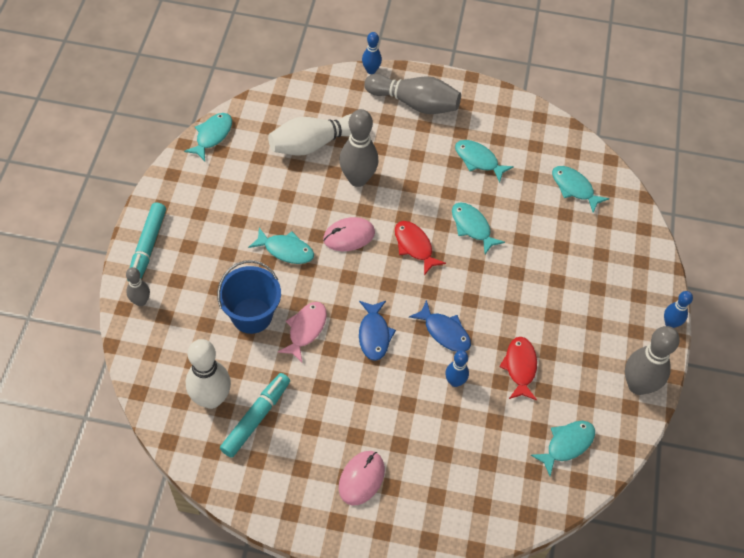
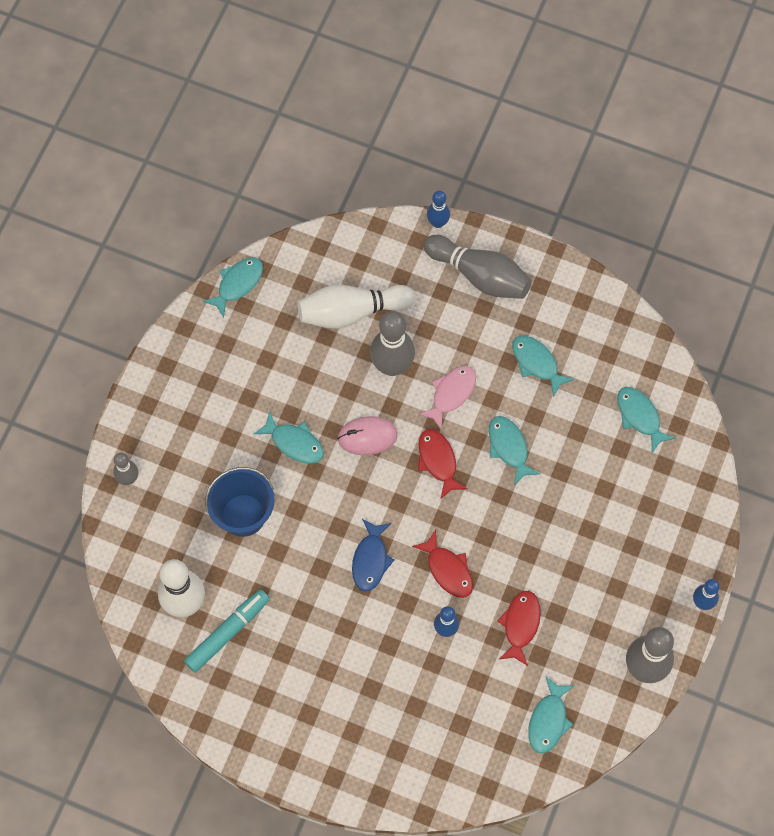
camera: 15 degrees right, 10 degrees up
turquoise marker [127,203,166,282] -> none
pink fish [278,302,327,362] -> pink fish moved to [418,366,476,431]
pink mouse [339,451,385,505] -> none
blue fish [409,300,471,352] -> red fish [412,530,473,598]
turquoise fish [531,421,595,476] -> turquoise fish turned 135 degrees clockwise [528,676,575,753]

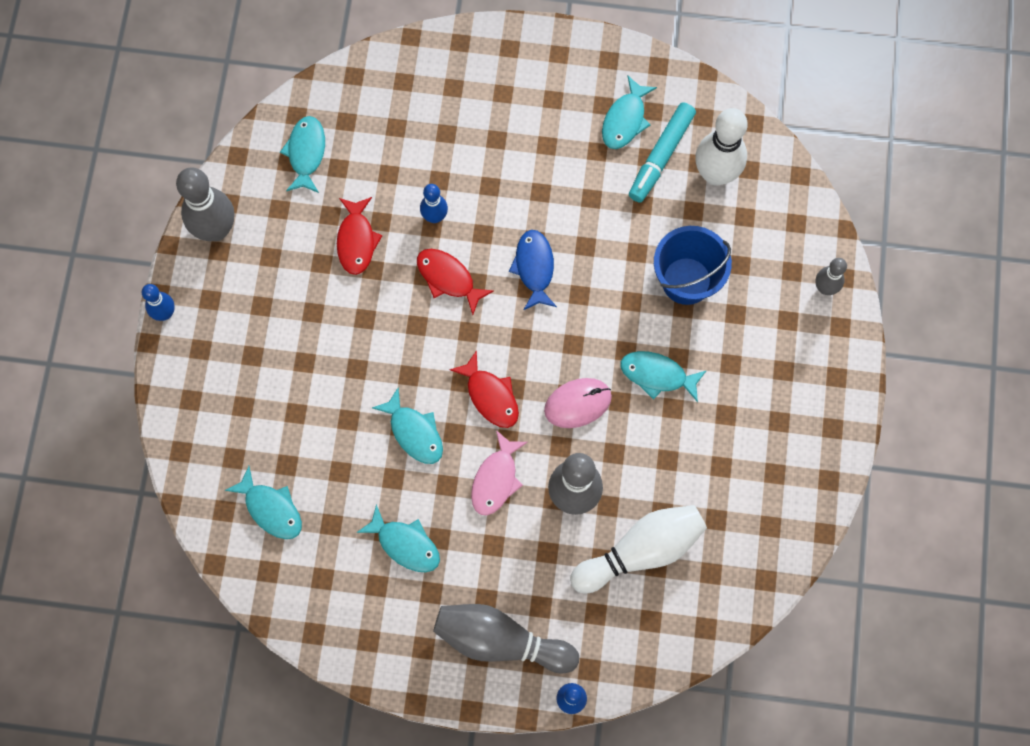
camera: 165 degrees right, 5 degrees up
turquoise fish [202,257,263,318] -> turquoise fish moved to [602,75,657,149]

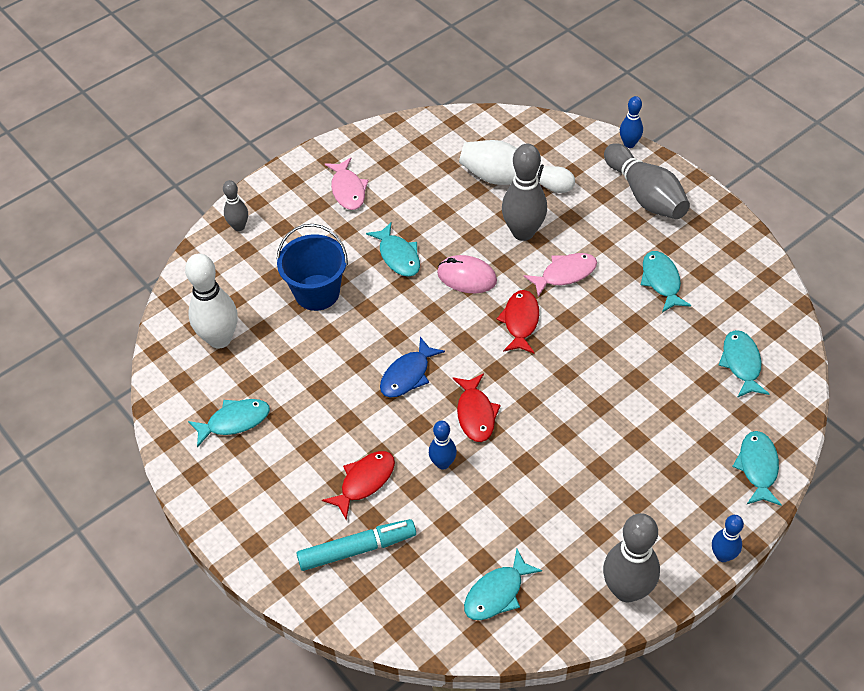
camera: 135 degrees left, 20 degrees down
red fish [337,197,383,275] -> red fish moved to [322,451,395,520]
turquoise fish [372,387,443,464] -> turquoise fish moved to [732,431,782,506]
turquoise marker [629,102,696,203] -> turquoise marker moved to [296,519,416,571]
none -> pink fish [325,158,369,210]

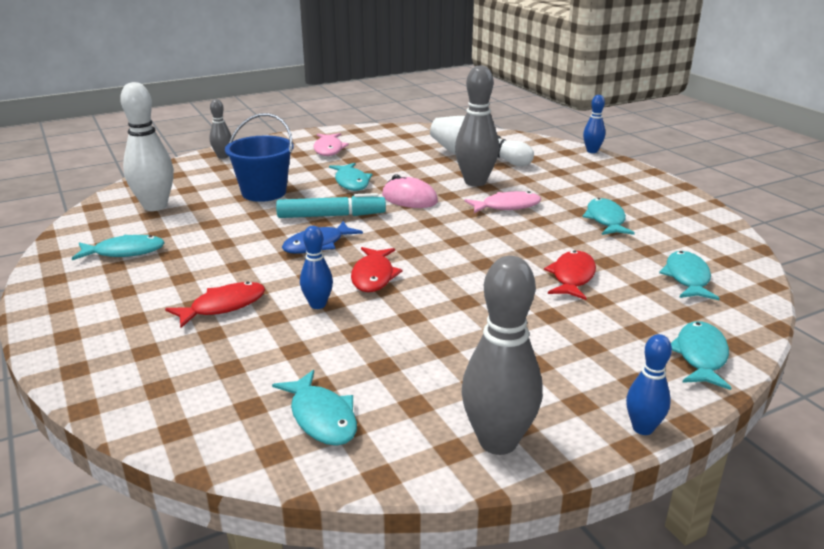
camera: 10 degrees right, 25 degrees down
turquoise marker [296,519,416,571] -> turquoise marker moved to [276,193,386,218]
turquoise fish [464,549,542,620] -> turquoise fish turned 90 degrees counterclockwise [272,370,357,446]
red fish [496,290,539,354] -> red fish moved to [544,250,596,300]
grey bowling pin [604,143,690,219] -> none

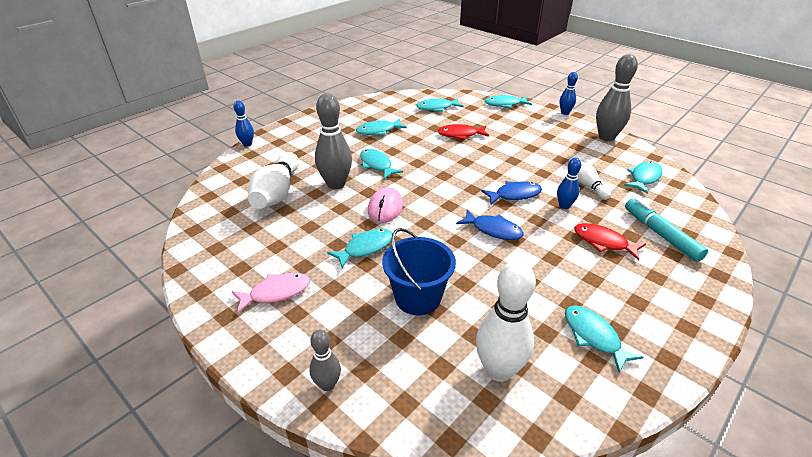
camera: 110 degrees left, 10 degrees up
turquoise marker [276,193,386,218] -> turquoise marker moved to [625,198,708,262]
red fish [351,247,403,292] -> blue fish [481,181,542,204]
pink fish [464,191,541,213] -> turquoise fish [360,149,403,179]
none -> white bowling pin [578,161,611,200]

